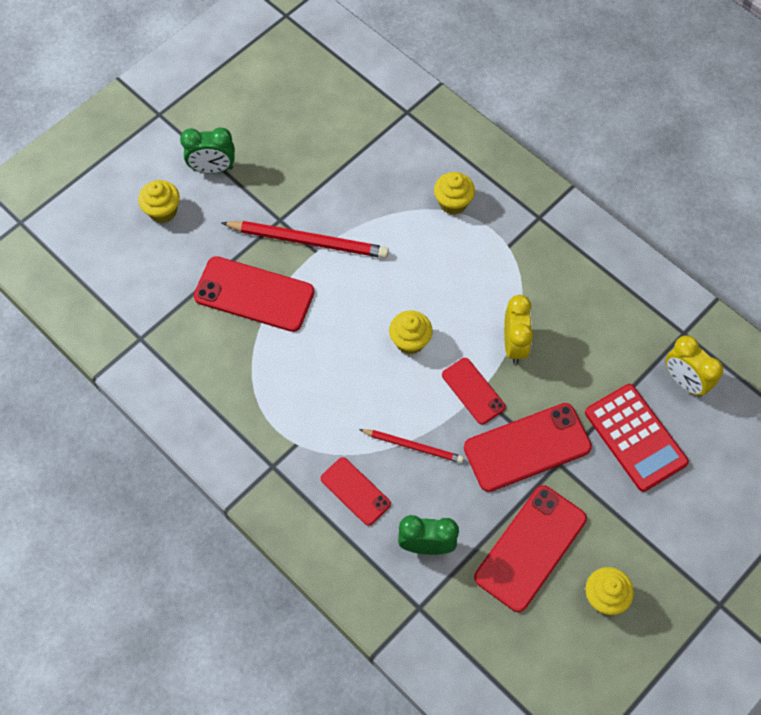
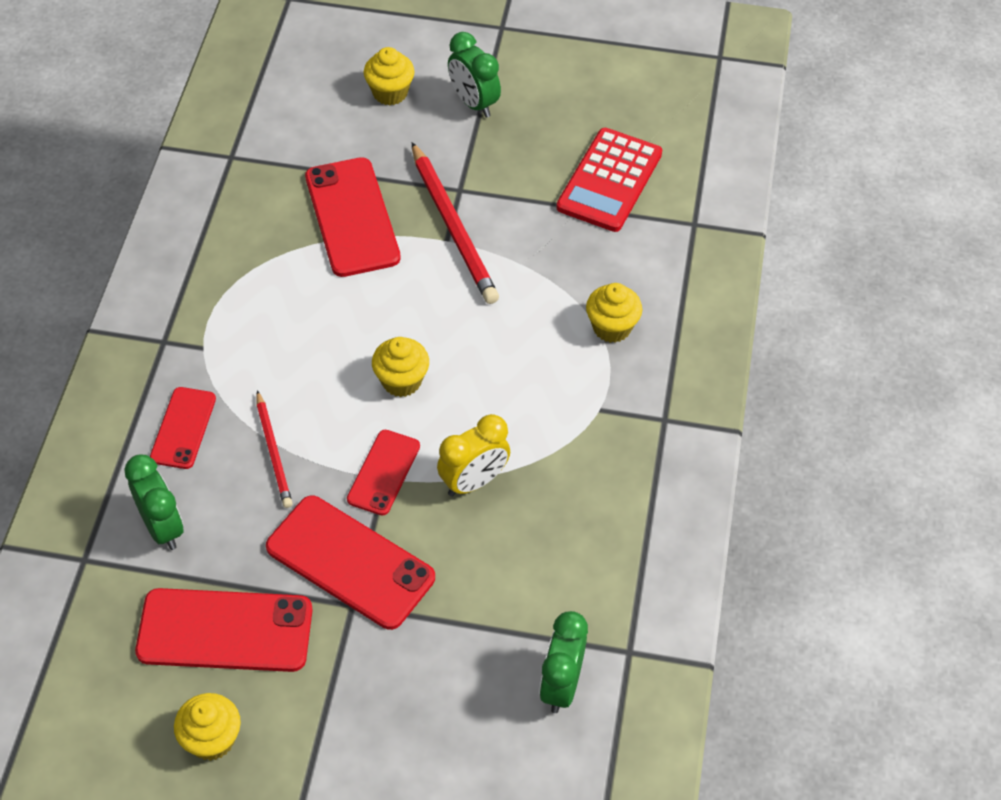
camera: 55 degrees right, 10 degrees down
red calculator [585,384,689,492] -> red calculator moved to [556,128,662,232]
yellow clock [666,335,723,397] -> green clock [539,611,588,713]

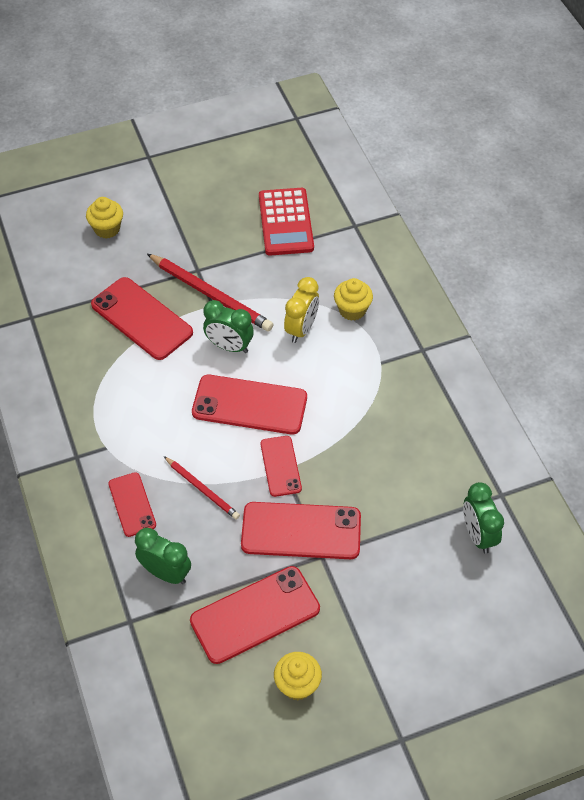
camera: 30 degrees left, 0 degrees up
yellow cupcake [372,337,429,397] -> red phone [192,375,307,435]
yellow clock [437,414,510,496] -> yellow clock moved to [284,277,319,343]
green clock [448,32,501,118] -> green clock moved to [203,300,254,353]

